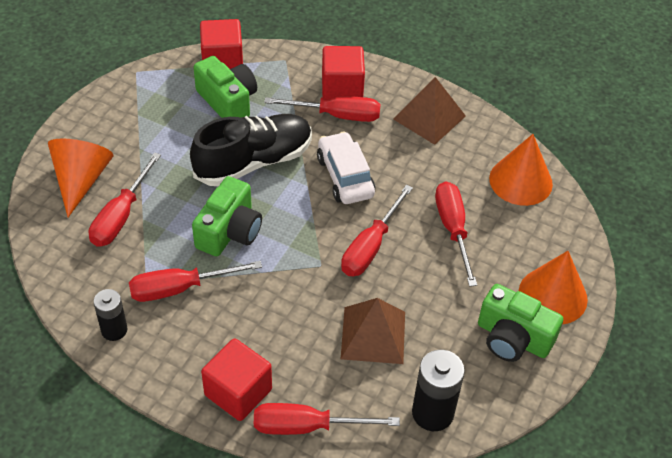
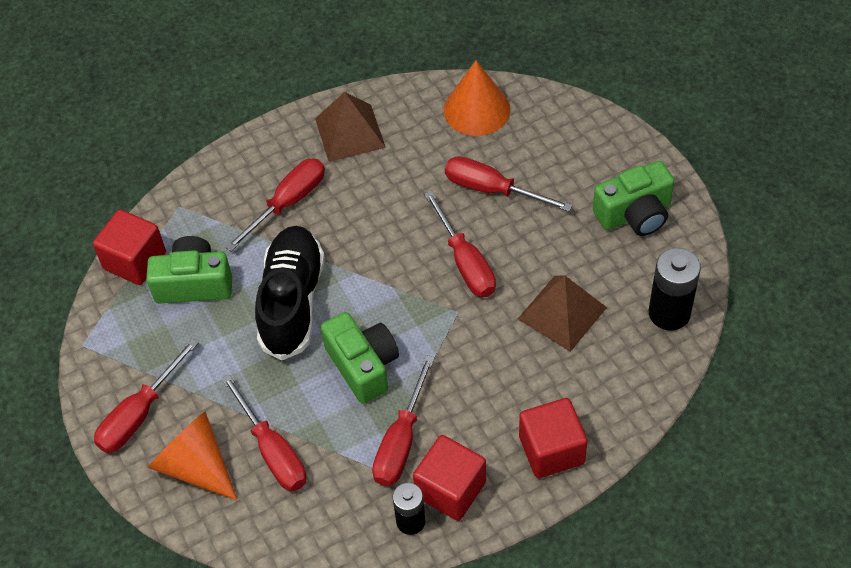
camera: 50 degrees left, 5 degrees up
red screwdriver [254,403,400,435] -> red screwdriver moved to [94,338,199,453]
white car [317,131,375,204] -> none
red cube [322,46,365,100] -> red cube moved to [413,435,486,521]
orange cone [519,251,588,324] -> none

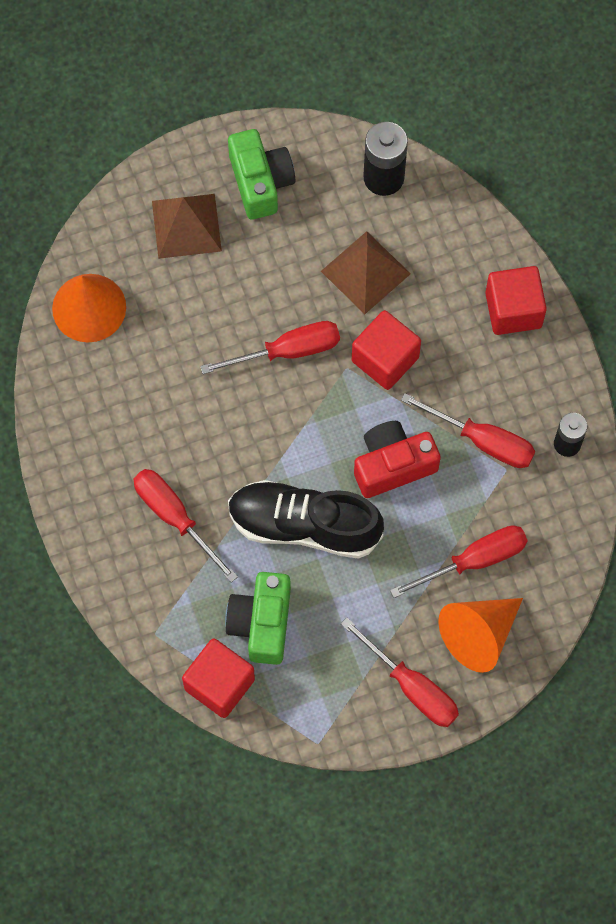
camera: 85 degrees left, 15 degrees up
brown pyramid [315,92,386,162] -> brown pyramid moved to [152,194,222,259]
green camera [321,312,399,404] -> red camera [354,421,441,498]
red cube [413,435,486,521] -> red cube moved to [352,310,421,390]
red screwdriver [445,156,572,211] -> none

